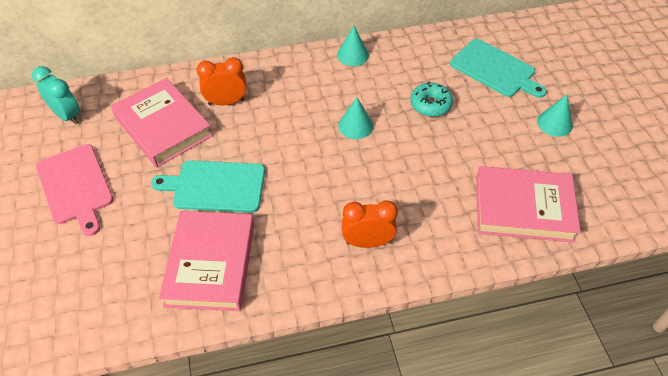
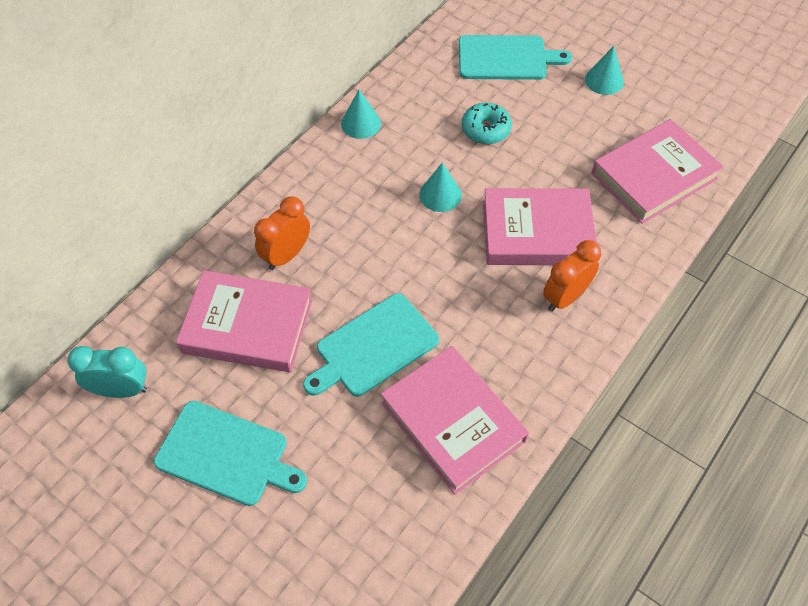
camera: 40 degrees left, 5 degrees up
pink cutting board [36,144,113,236] -> turquoise cutting board [154,401,307,506]
none -> pink book [483,188,597,265]

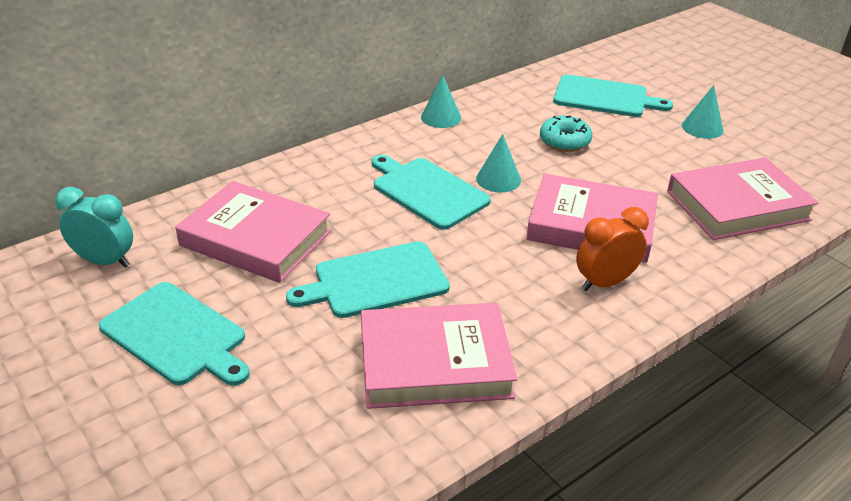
camera: 15 degrees right, 20 degrees down
orange clock [254,197,310,270] -> none
pink book [381,346,529,495] -> pink book turned 75 degrees counterclockwise [361,303,517,409]
none -> turquoise cutting board [371,155,491,230]

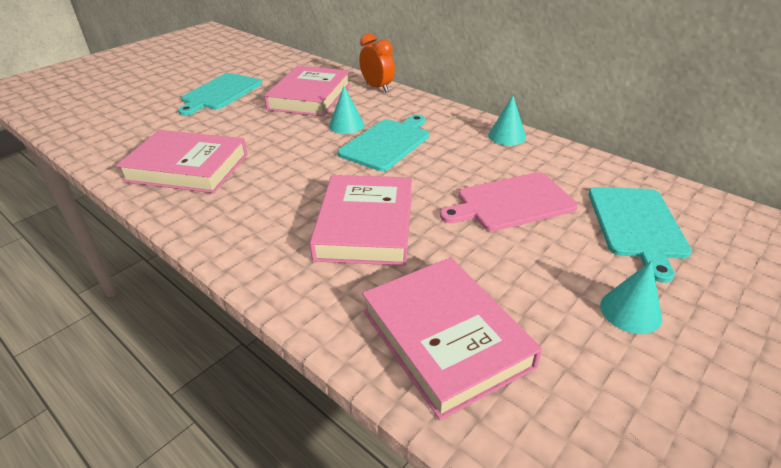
camera: 80 degrees right, 0 degrees up
turquoise clock [55,187,133,268] -> none
turquoise cutting board [286,241,450,318] -> none
pink book [361,303,517,409] -> pink book turned 60 degrees counterclockwise [116,130,248,193]
turquoise cone [476,134,521,192] -> turquoise cone moved to [329,86,365,134]
turquoise donut [540,116,592,152] -> pink cutting board [440,172,578,231]
orange clock [576,207,649,291] -> orange clock moved to [359,33,395,92]

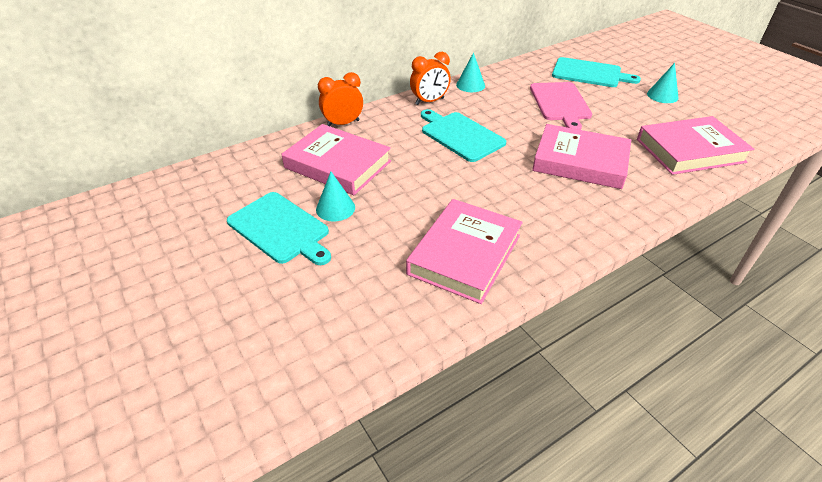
camera: 75 degrees left, 5 degrees up
turquoise cone [329,86,365,134] -> turquoise cone moved to [316,172,355,221]
none -> orange clock [410,52,451,105]

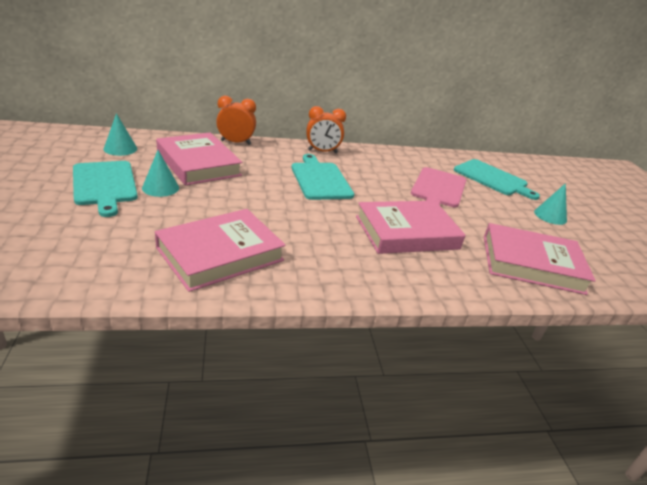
camera: 20 degrees right, 10 degrees down
turquoise cone [456,53,485,92] -> turquoise cone moved to [103,113,137,156]
pink book [532,124,631,189] -> pink book turned 60 degrees counterclockwise [356,201,466,254]

